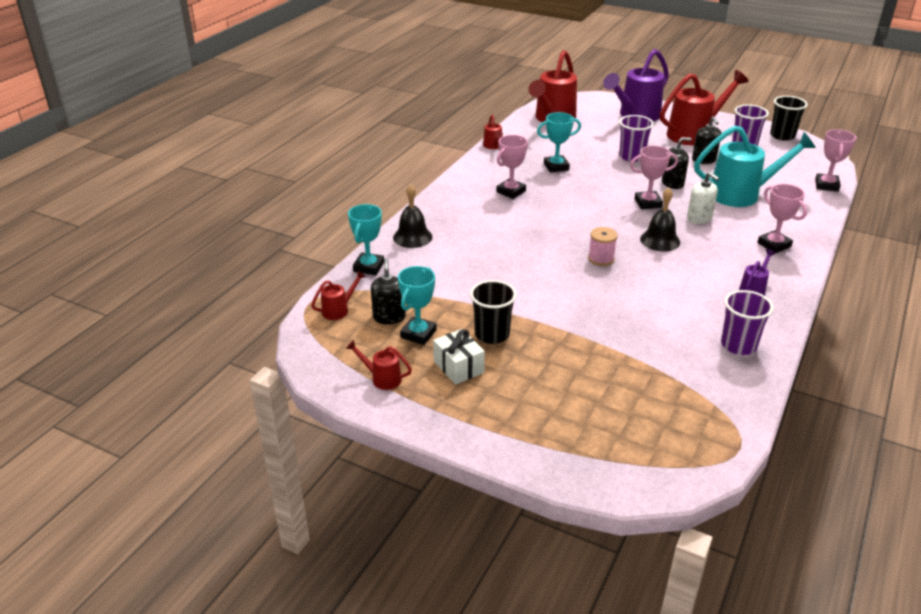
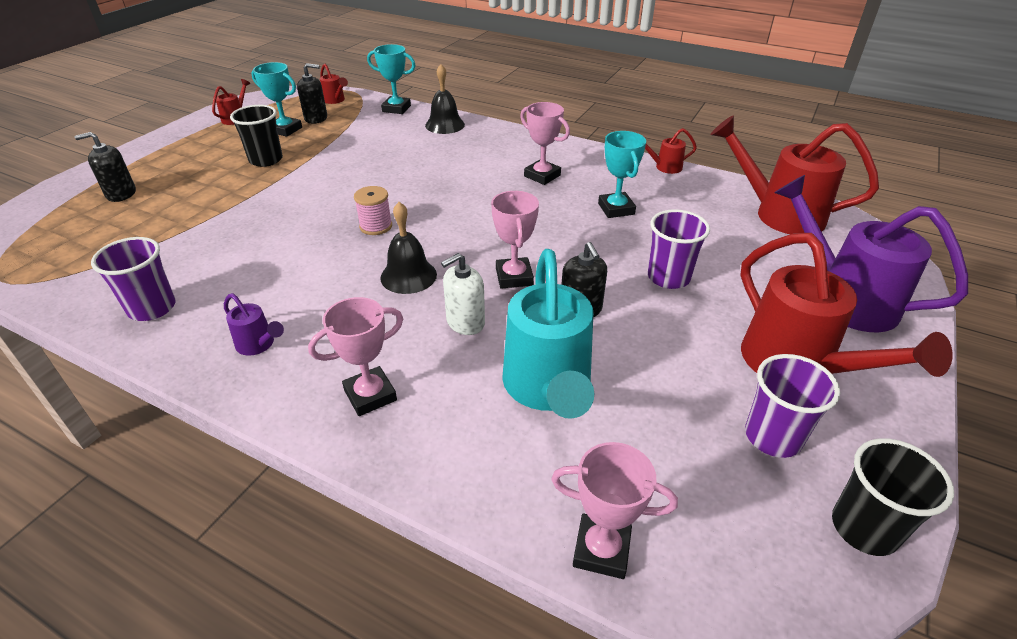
camera: 90 degrees right, 5 degrees up
white gift [433,329,485,385] -> none
black soap dispenser [692,116,721,164] -> black soap dispenser moved to [75,132,136,202]

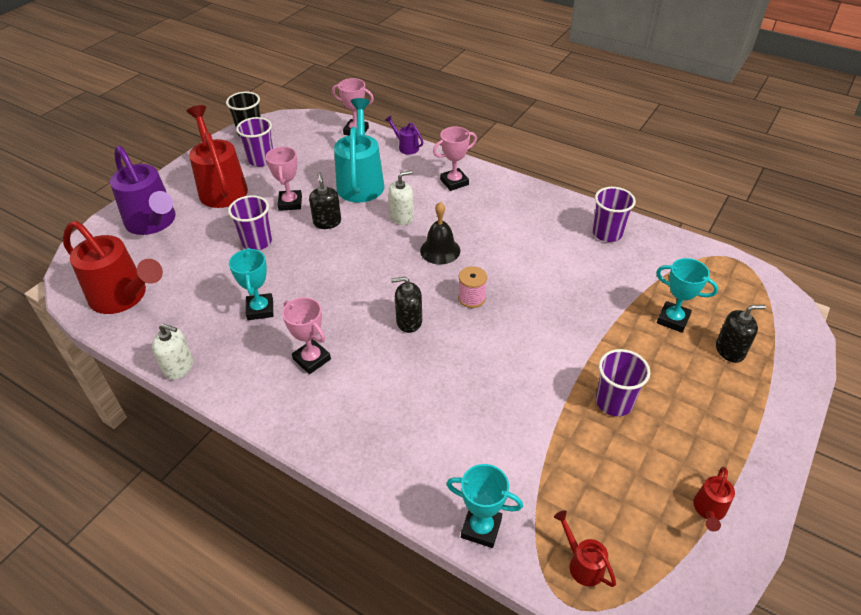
camera: 175 degrees left, 5 degrees up
purple watering can [224,293,284,356] -> purple watering can moved to [385,116,423,155]
black cup [230,105,283,167] -> purple cup [596,349,650,416]
turquoise trophy [251,62,302,137] -> turquoise trophy moved to [656,258,718,333]
black soap dispenser [297,63,327,124] -> black soap dispenser moved to [391,277,422,333]
black bell [425,64,465,134] -> none
pink trophy [491,191,539,289] -> pink trophy moved to [266,147,302,211]
red watering can [643,128,697,174] -> white soap dispenser [152,324,193,380]

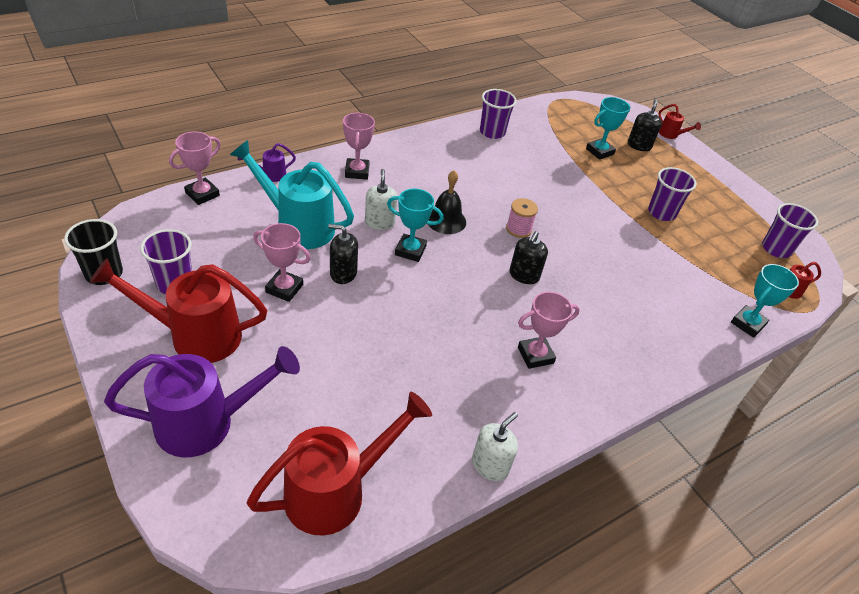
camera: 70 degrees left, 0 degrees up
purple cup [228,195,272,250] -> purple cup moved to [762,203,818,258]
turquoise trophy [229,248,273,320] -> turquoise trophy moved to [387,189,443,262]
red watering can [693,467,735,532] -> red watering can moved to [658,104,701,139]

